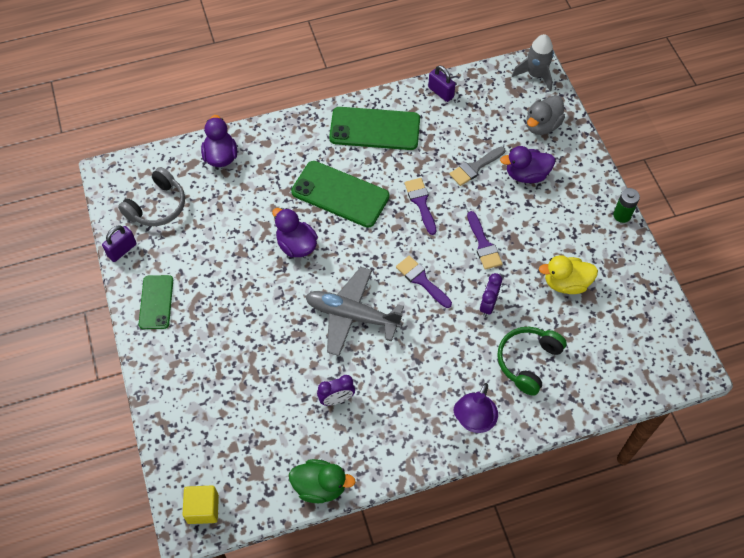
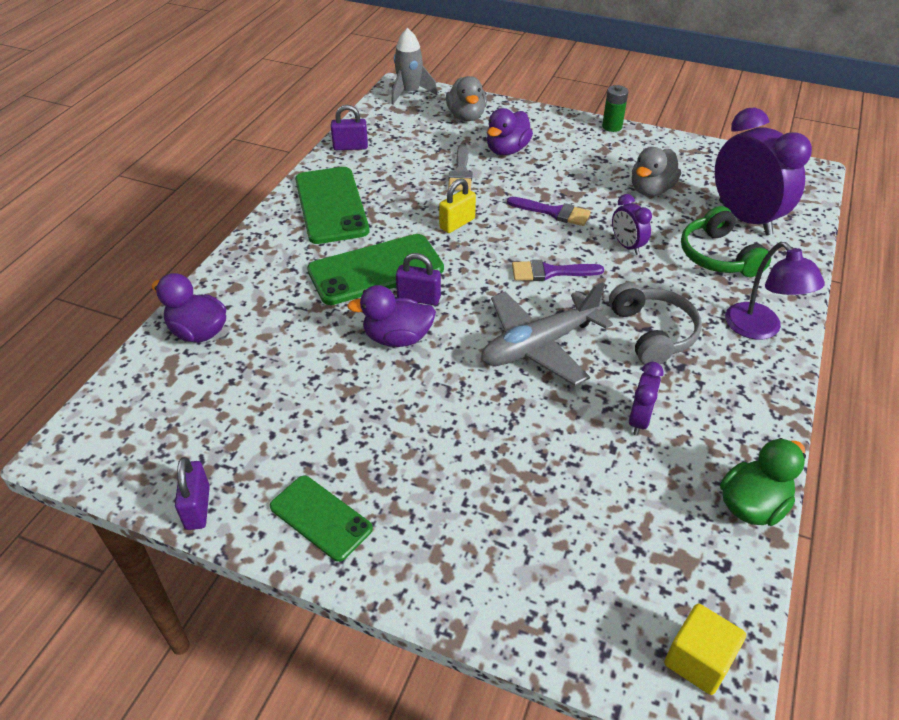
camera: 50 degrees left, 15 degrees down
grey headphones [118,167,185,226] -> grey headphones moved to [609,282,702,365]
green phone [329,107,420,150] -> green phone turned 60 degrees counterclockwise [295,167,370,244]
purple brush [404,178,436,235] -> yellow padlock [439,179,476,233]
yellow duck [539,255,598,294] -> grey duck [632,147,681,196]
none -> purple padlock [396,253,441,305]
none -> purple clock [715,107,812,235]

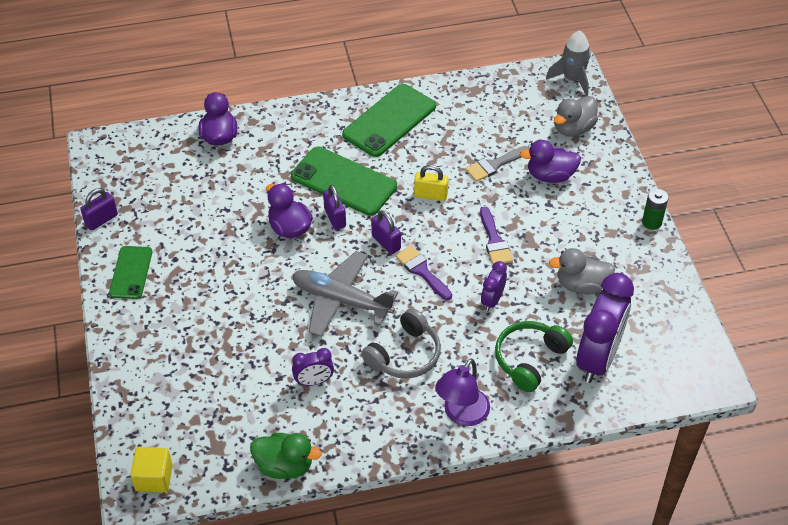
camera: 55 degrees right, 5 degrees up
purple padlock [331,105,368,150] -> purple padlock moved to [371,210,401,254]

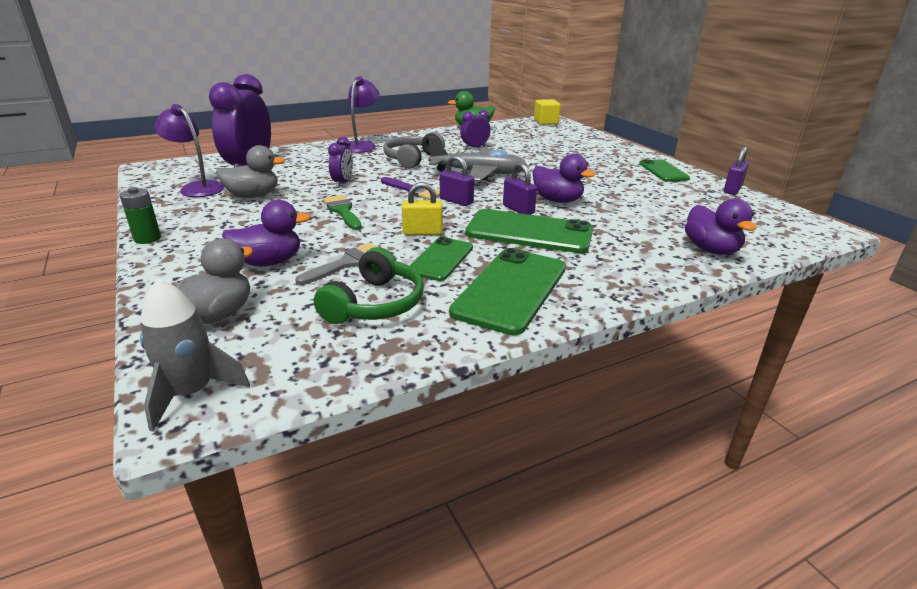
camera: 165 degrees right, 20 degrees down
purple brush [480,207,513,264] -> green brush [323,195,362,230]
green headphones [495,321,573,392] -> green headphones moved to [314,247,424,324]
none -> purple lamp [154,104,225,197]
none -> green phone [409,237,473,281]

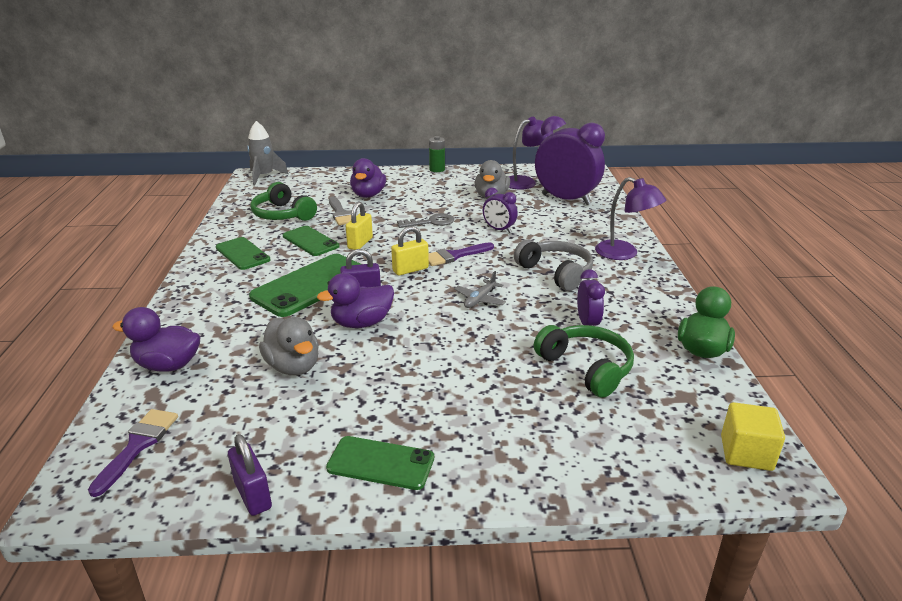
camera: 115 degrees right, 0 degrees up
grey duck [176,239,253,324] -> grey duck moved to [259,317,319,375]
green brush [323,195,362,230] -> grey key [397,213,454,228]
grey plane [428,137,527,182] -> grey plane [454,271,506,308], size x0.47
purple padlock [440,155,474,206] -> yellow padlock [391,226,429,275]
green phone [449,248,566,335] -> green phone [216,237,271,270], size x0.60
none -> purple brush [88,409,178,497]
none -> green headphones [534,325,634,398]

